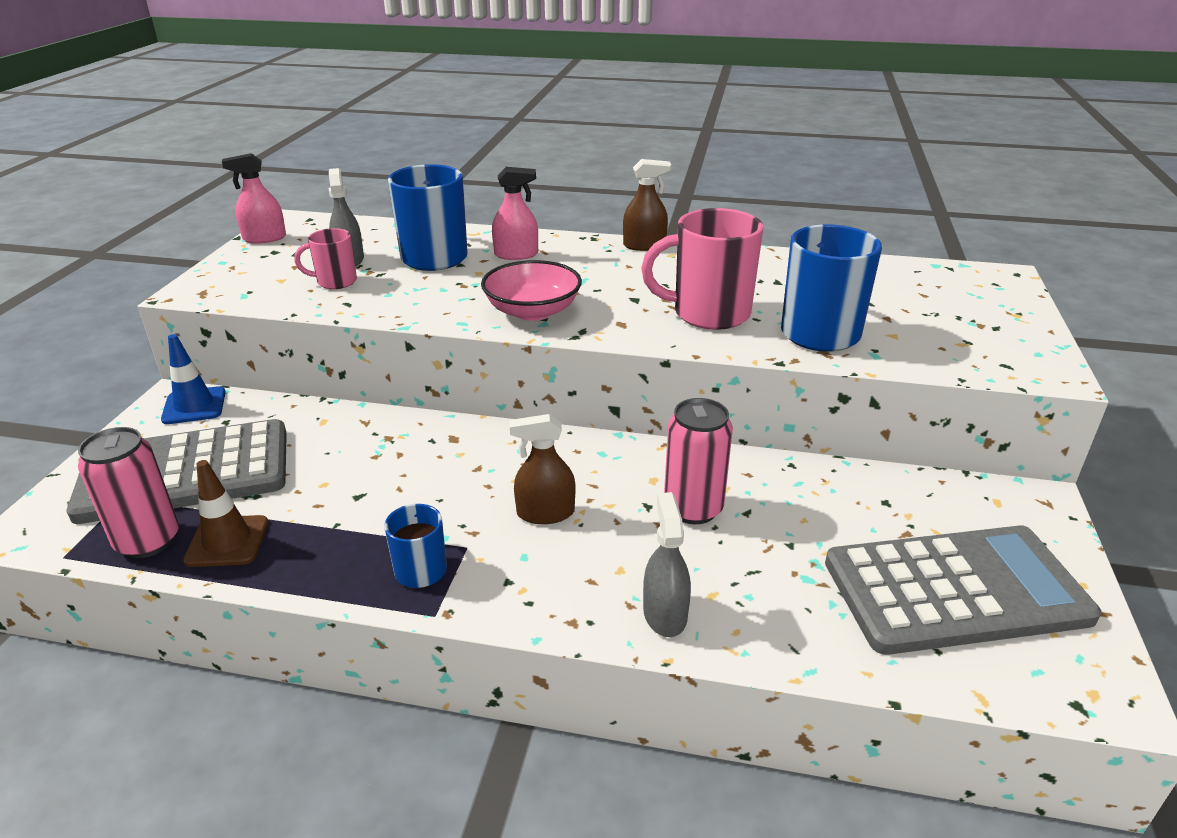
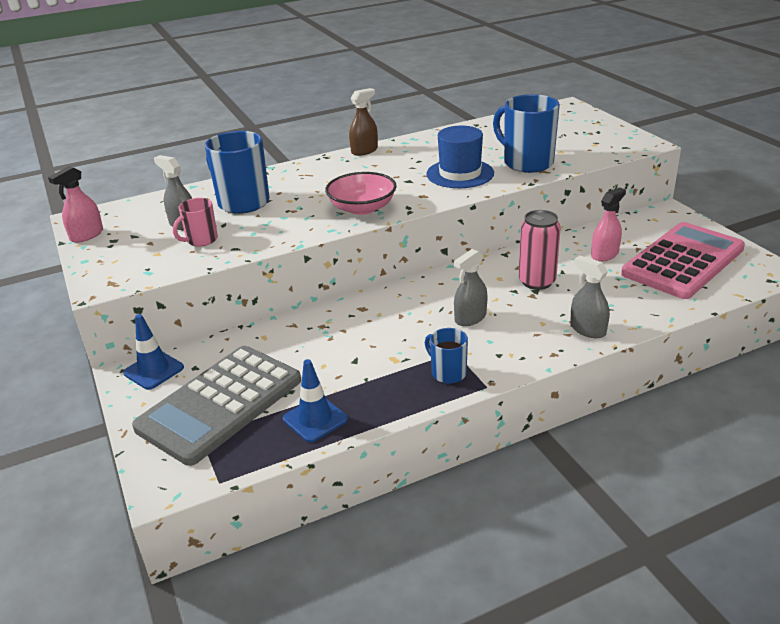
camera: 35 degrees left, 0 degrees up
pink can [78,427,179,558] -> none
brown traffic cone [183,460,269,567] -> blue traffic cone [283,359,348,442]
pink spray bottle [492,167,538,260] -> pink spray bottle moved to [591,187,626,261]
brown spray bottle [509,414,575,524] -> grey spray bottle [454,249,488,326]
pink mug [641,208,763,330] -> blue hat [426,126,494,188]
grey calculator [825,525,1101,655] -> pink calculator [621,222,745,299]

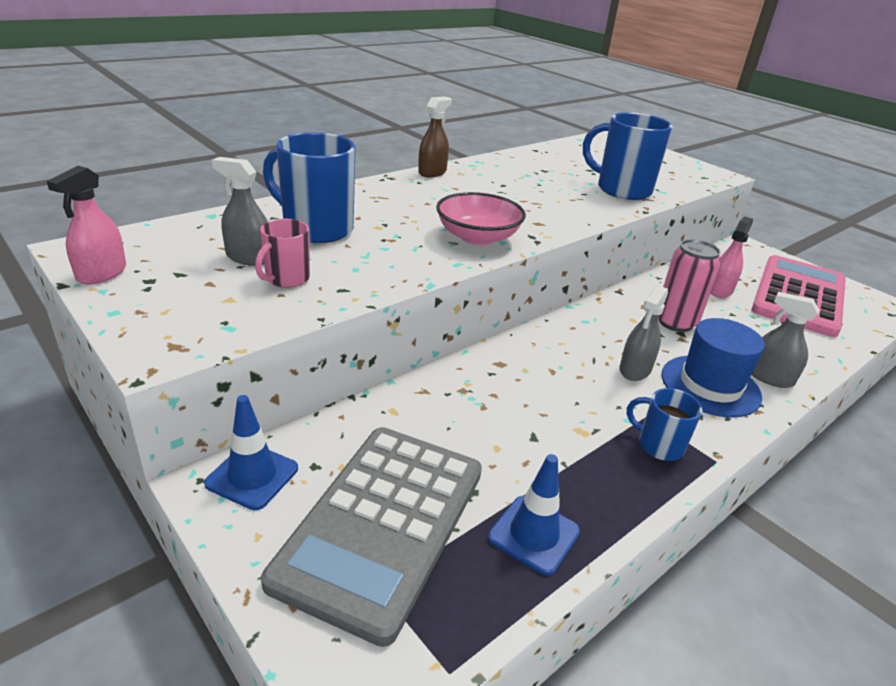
camera: 20 degrees left, 0 degrees up
blue hat [426,126,494,188] -> blue hat moved to [662,318,765,417]

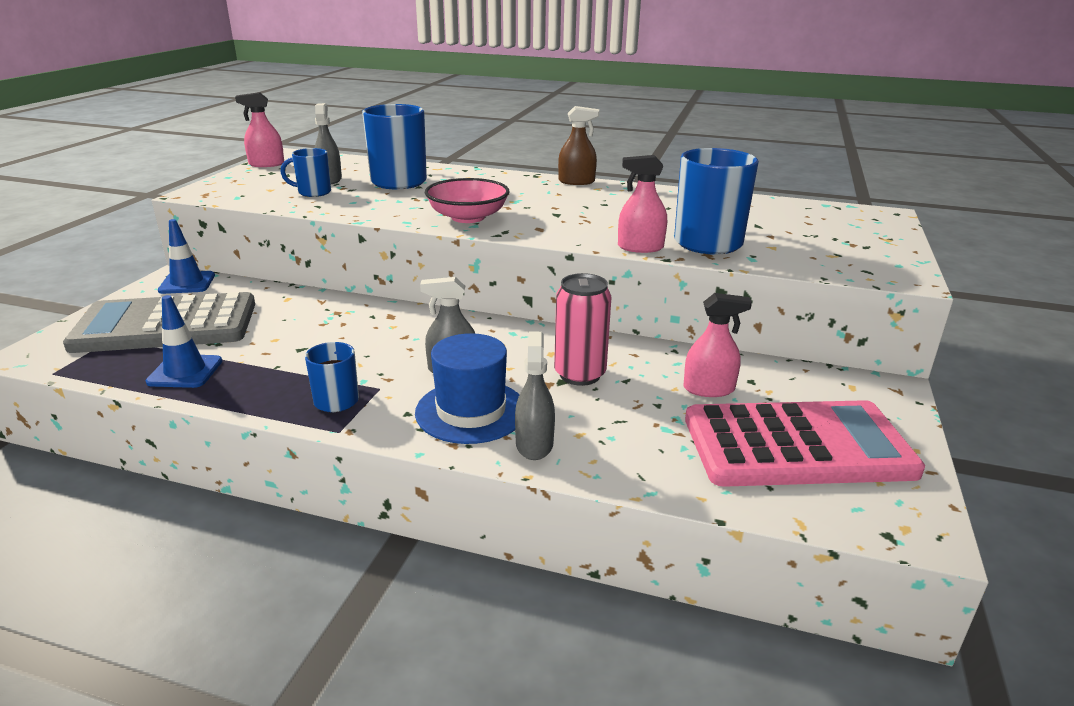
camera: 60 degrees right, 5 degrees down
pink mug [255,219,310,288] -> blue mug [280,148,331,197]
none -> pink spray bottle [618,155,667,253]

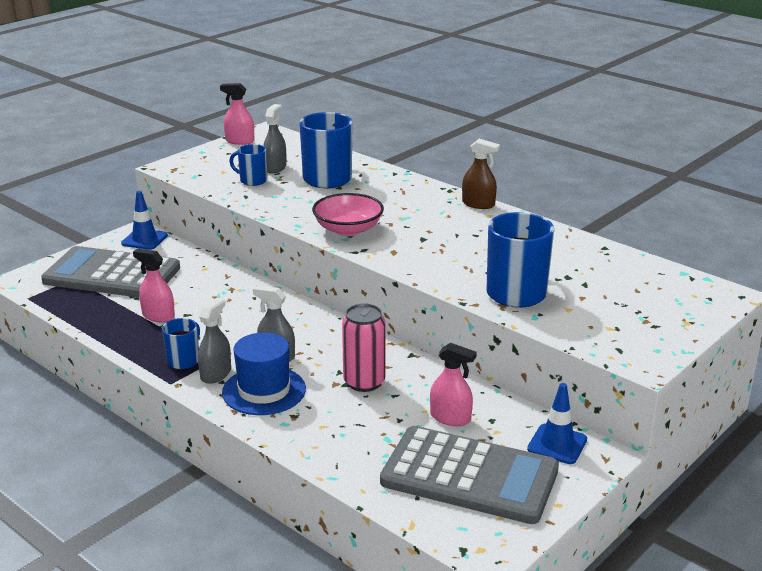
camera: 25 degrees right, 0 degrees up
blue traffic cone [146,295,222,388] -> blue traffic cone moved to [527,383,587,464]
grey spray bottle [515,331,555,460] -> grey spray bottle moved to [198,297,231,384]
pink spray bottle [618,155,667,253] -> pink spray bottle moved to [133,248,175,322]
pink calculator [685,400,925,487] -> grey calculator [380,426,559,524]

